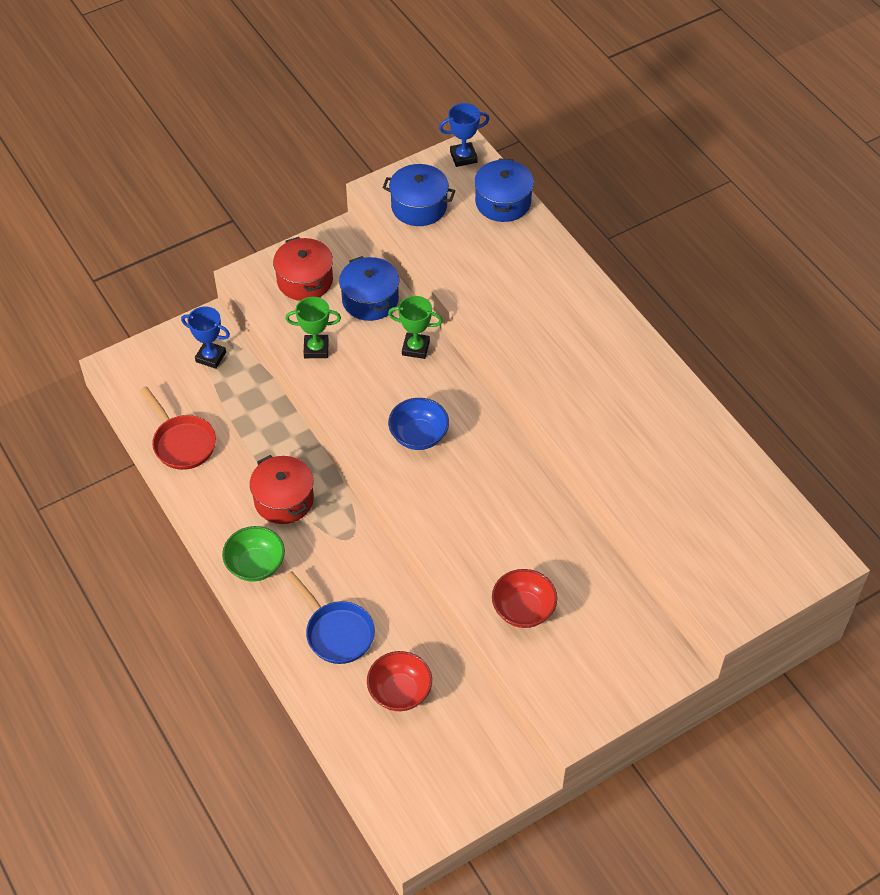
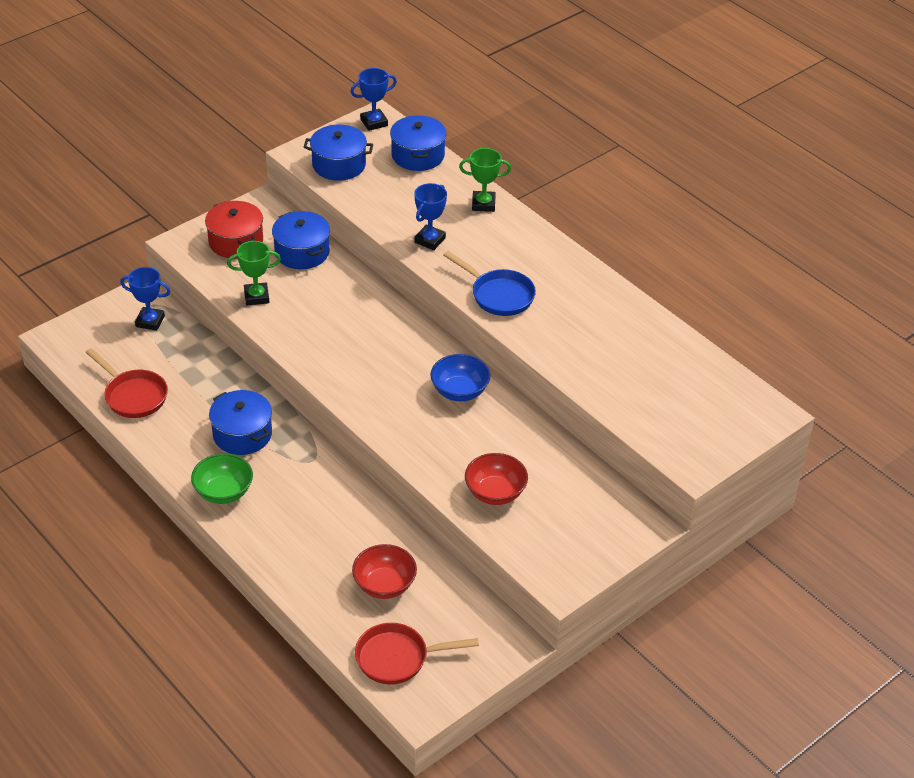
camera: 10 degrees left, 10 degrees down
red pot [250,455,314,524] -> blue pot [209,390,272,455]
blue pan [285,571,375,664] -> blue pan moved to [443,251,536,316]
green trophy [388,296,443,359] -> green trophy moved to [459,148,511,212]
blue bowl [388,398,449,450] -> blue bowl moved to [430,354,490,401]
none -> red pan [355,623,479,684]
none -> blue trophy [414,183,447,250]

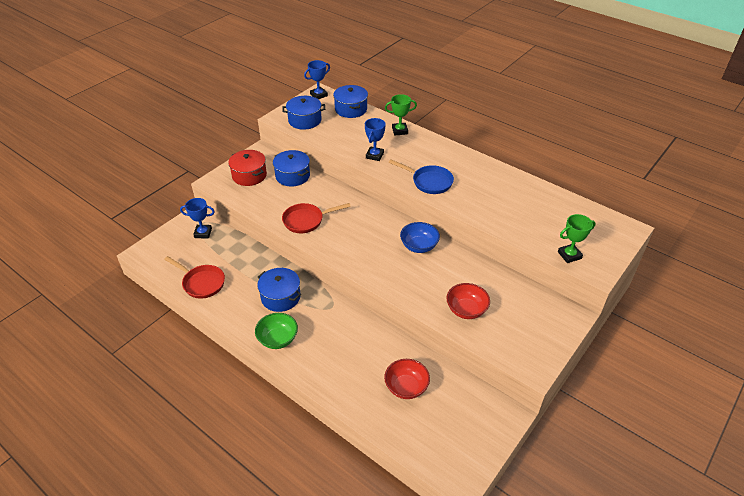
camera: 10 degrees left, 0 degrees up
green trophy [227,241,281,305] -> green trophy moved to [558,214,596,263]
red pan [355,623,479,684] -> red pan moved to [282,203,351,233]

